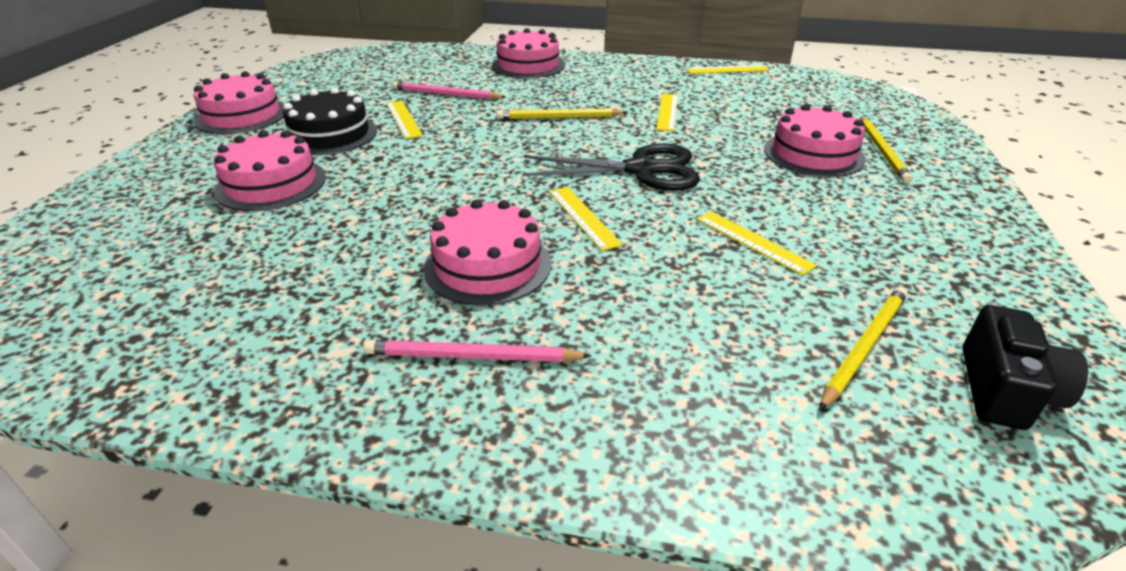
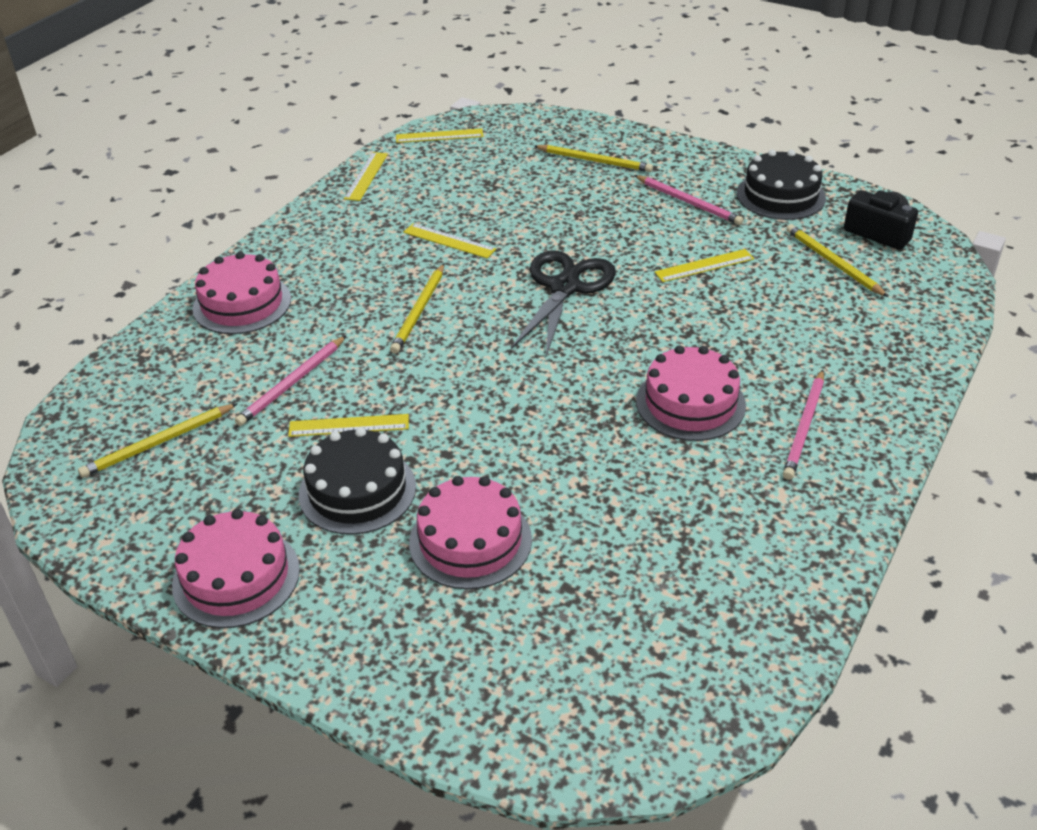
camera: 70 degrees left, 5 degrees up
yellow ruler [549,187,623,251] -> yellow ruler moved to [396,129,483,143]
pink cake [764,104,866,177] -> none
none -> yellow pencil [78,403,238,478]
none -> pink pencil [634,175,744,225]
none -> black cake [737,150,826,220]

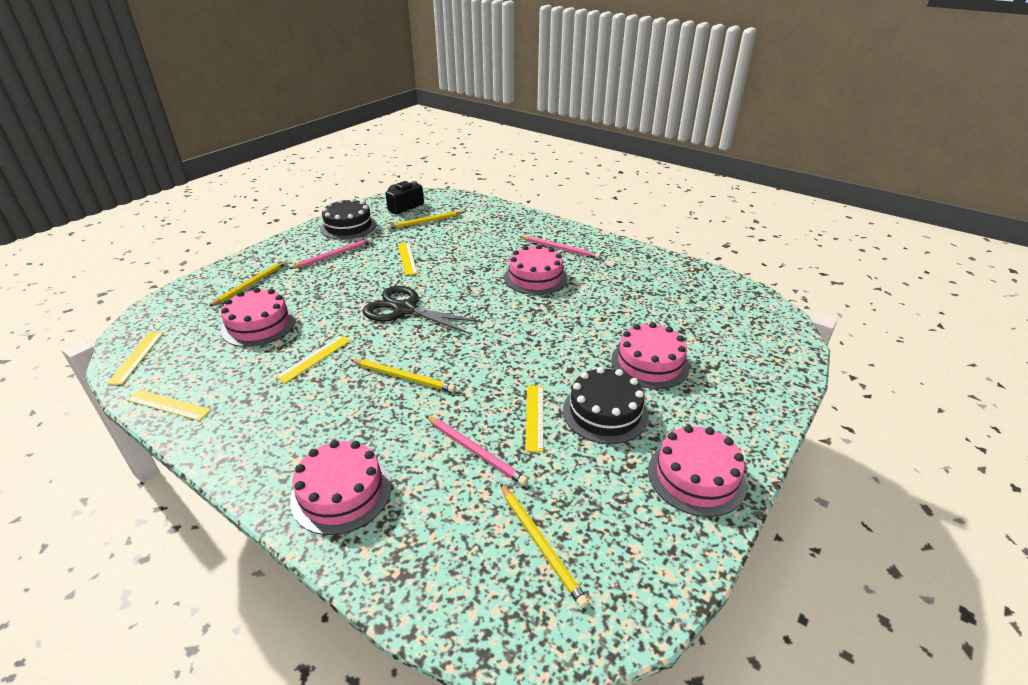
camera: 85 degrees left, 5 degrees down
none -> pink cake [221,288,296,347]

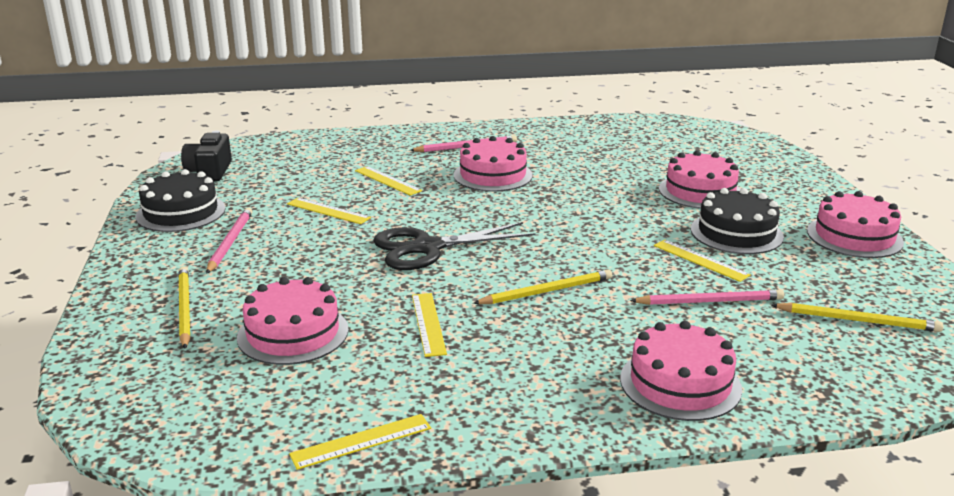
camera: 45 degrees left, 10 degrees down
yellow ruler [107,332,164,384] -> yellow ruler moved to [355,166,422,196]
yellow pencil [386,211,464,230] -> none

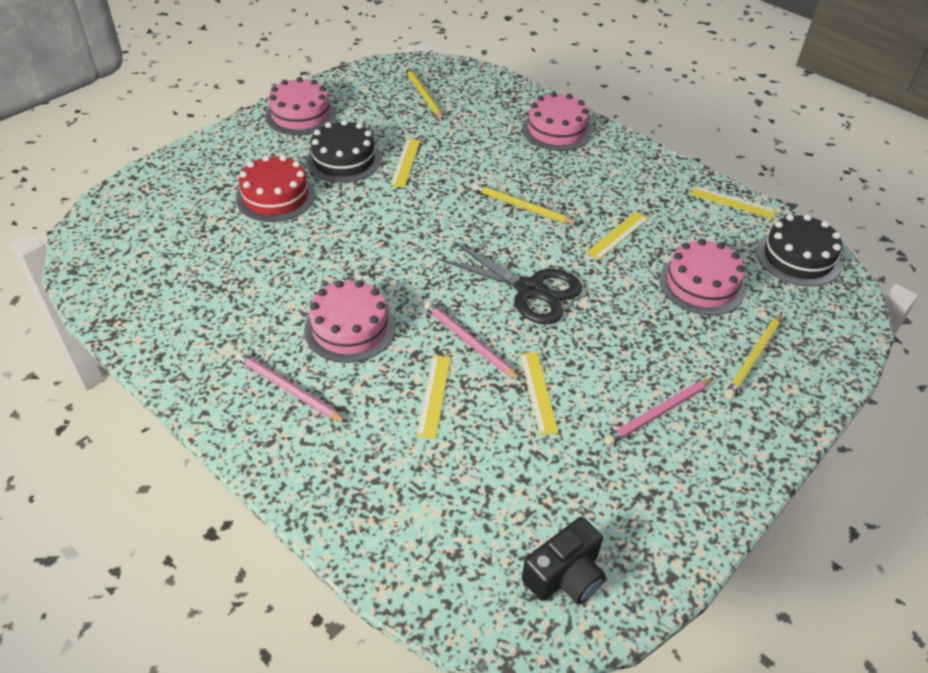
camera: 130 degrees left, 20 degrees up
black cake [136,169,226,232] -> black cake moved to [756,214,842,286]
pink pencil [630,290,784,305] -> pink pencil moved to [424,301,521,381]
pink cake [659,150,741,209] -> red cake [236,155,315,222]

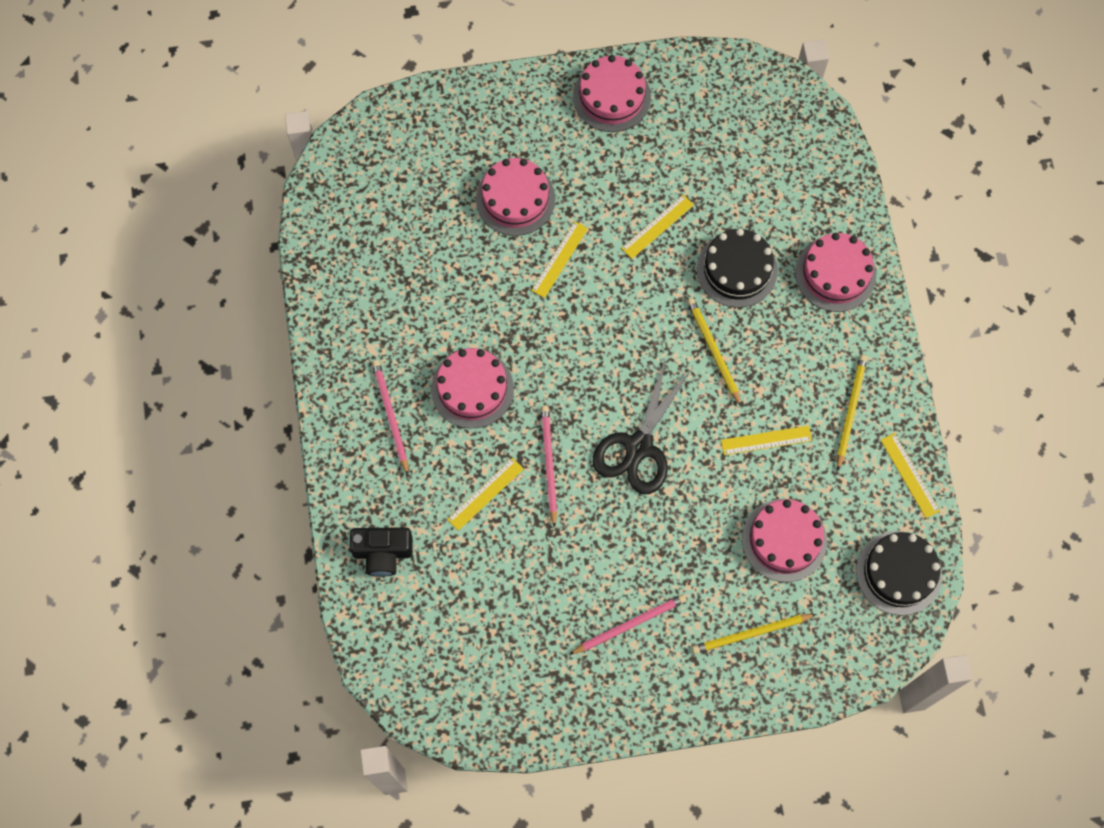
camera: 40 degrees right, 25 degrees up
red cake [236,155,315,222] -> pink cake [476,158,555,236]
black cake [307,120,381,183] -> black cake moved to [697,228,778,308]
yellow pencil [404,66,444,120] -> yellow pencil moved to [837,355,867,471]
black scissors [437,241,582,325] -> black scissors turned 45 degrees clockwise [593,357,692,494]
yellow ruler [520,352,559,435] -> yellow ruler moved to [531,221,588,298]
black camera [522,517,606,604] -> black camera moved to [350,527,413,577]
pink pencil [604,378,714,445] -> pink pencil turned 150 degrees clockwise [569,594,687,655]

